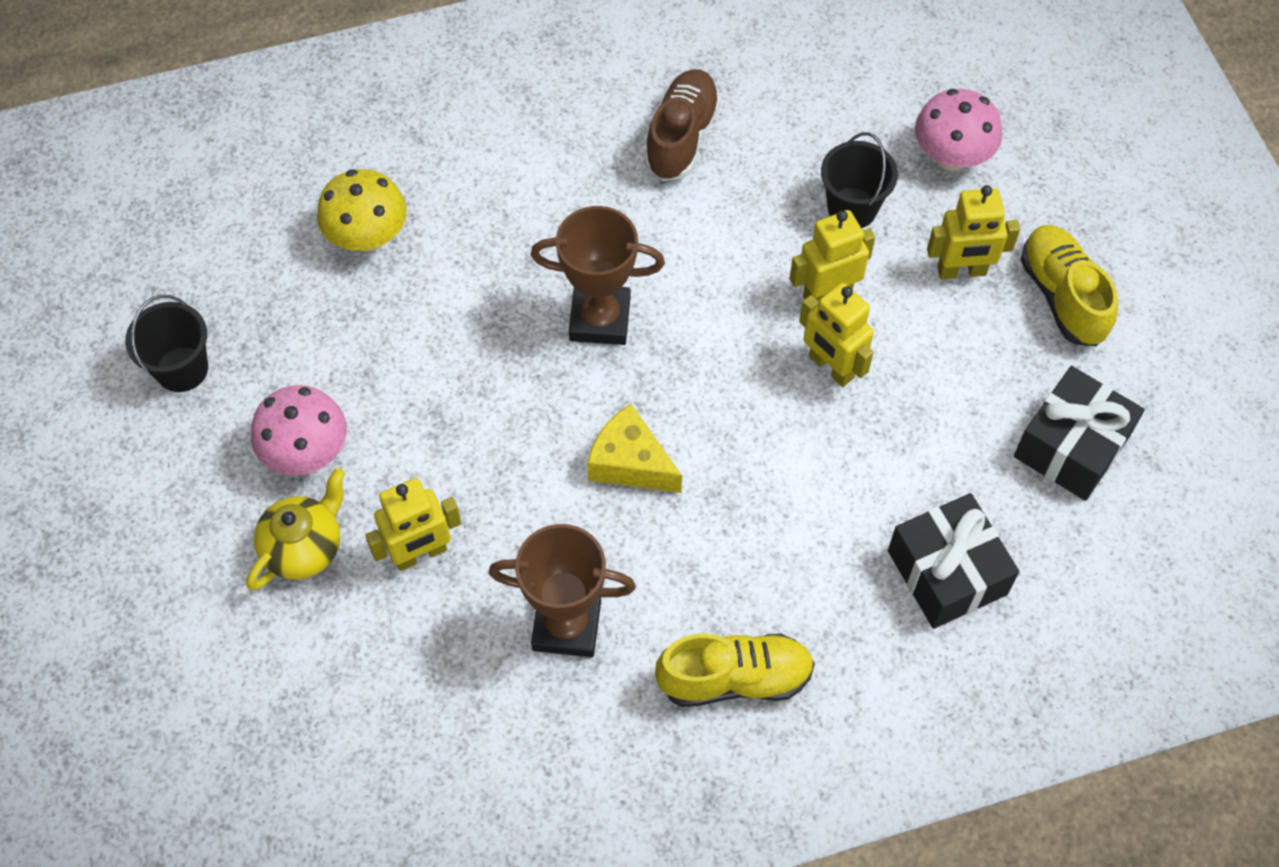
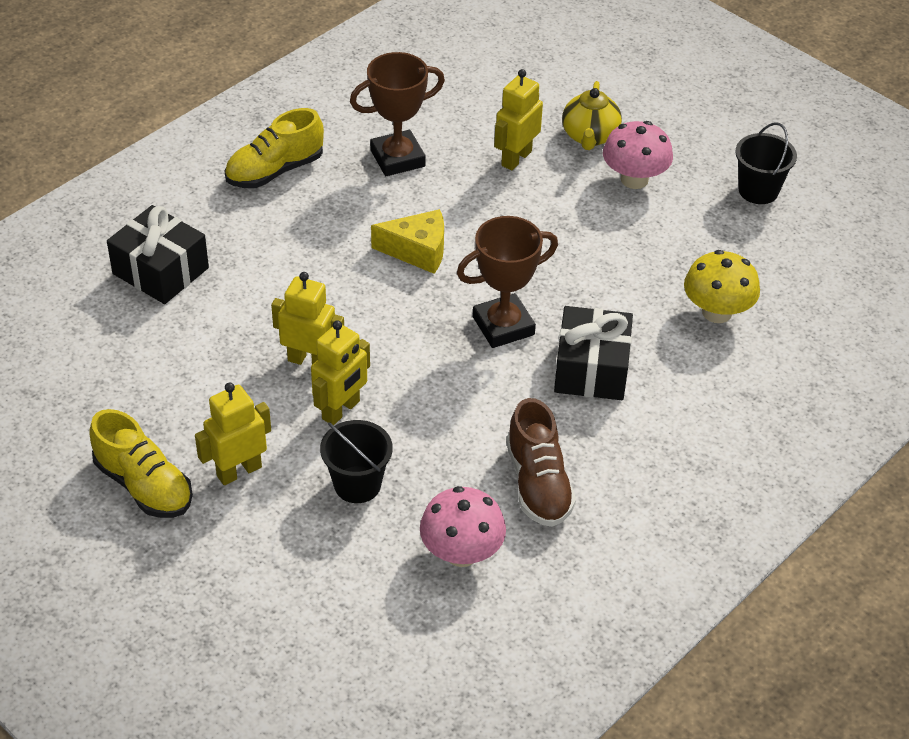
camera: 150 degrees right, 15 degrees down
pink mushroom [915,89,1002,171] -> pink mushroom moved to [420,486,506,567]
black gift [1014,366,1145,501] -> black gift moved to [554,306,633,400]

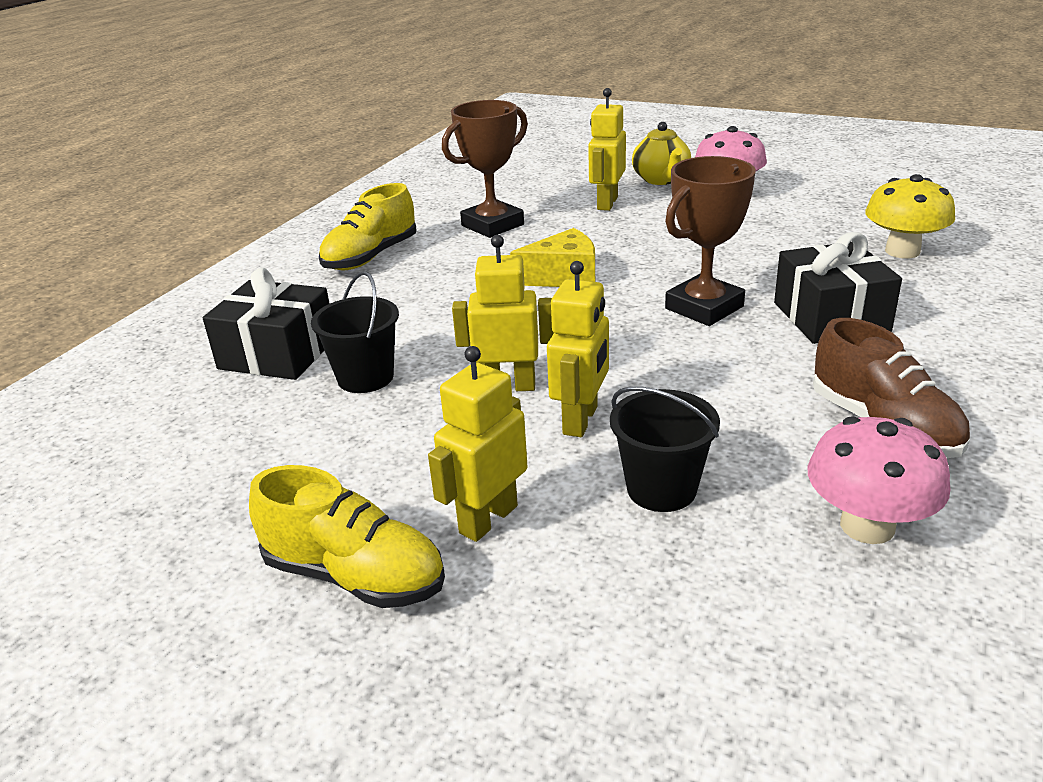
camera: 15 degrees left, 15 degrees down
black bucket [735,122,797,204] -> black bucket moved to [311,271,399,393]

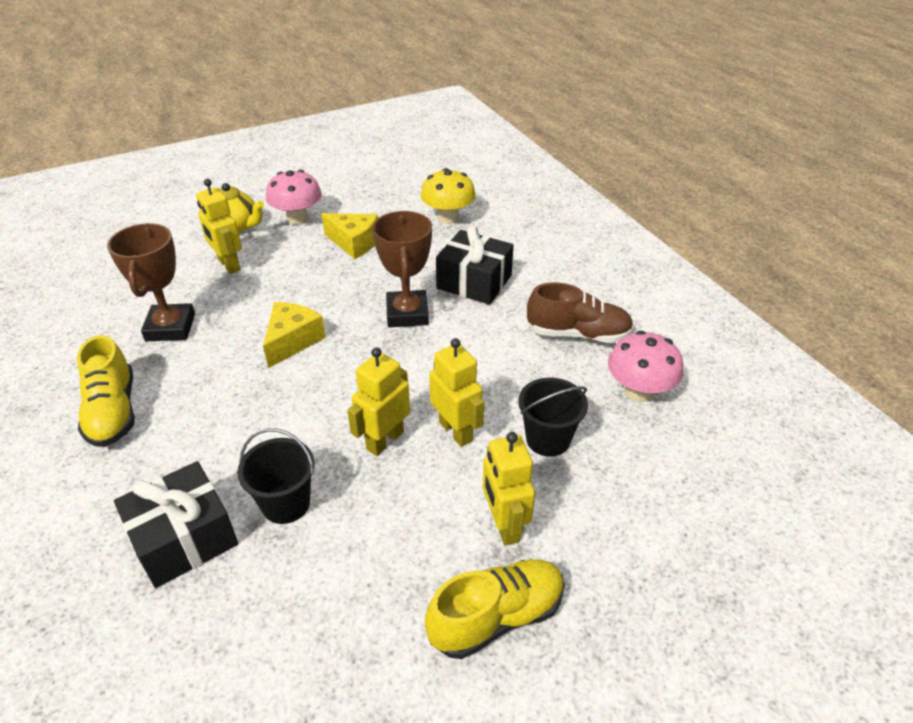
camera: 55 degrees left, 10 degrees up
none -> yellow cheese [321,213,378,259]

